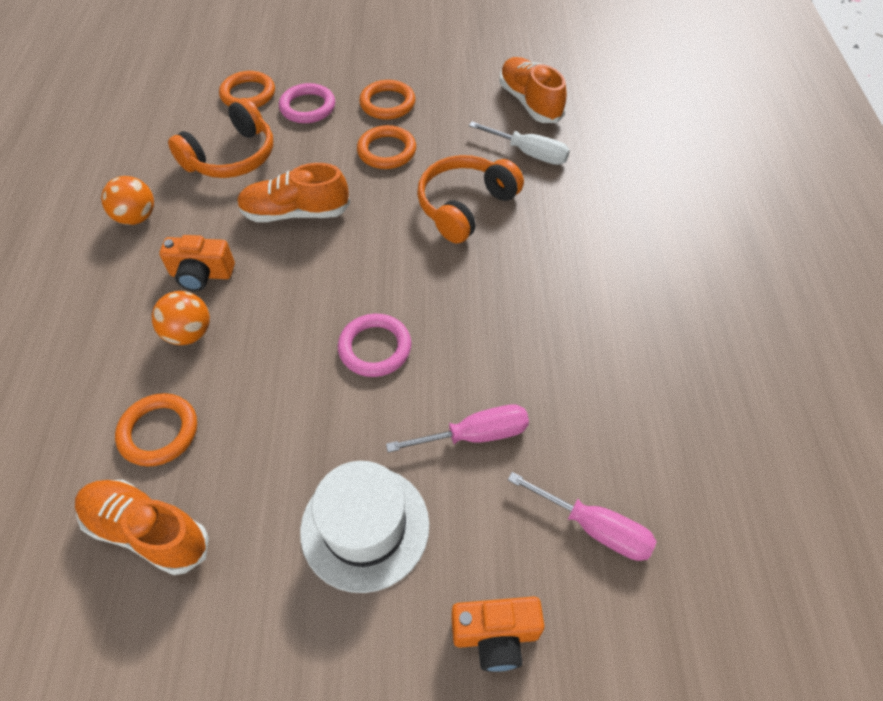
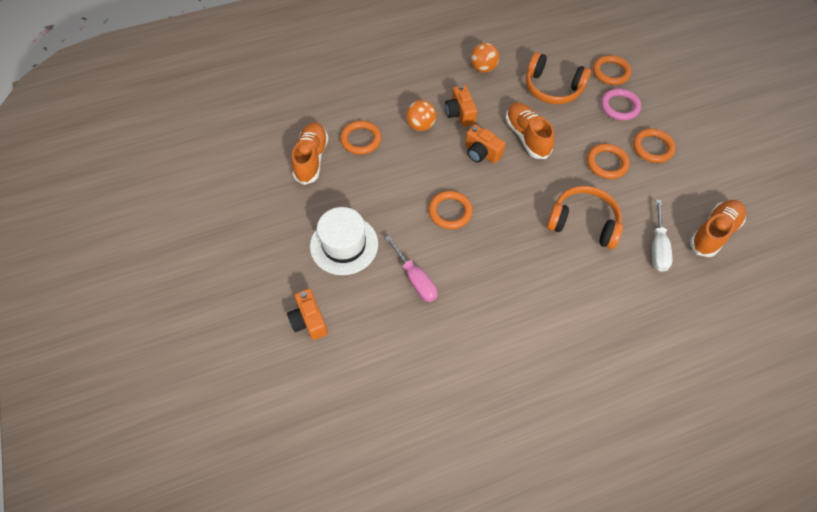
camera: 70 degrees right, 5 degrees up
pink ring [338,314,411,377] -> orange ring [428,191,473,229]
pink screwdriver [508,472,657,561] -> none
none -> orange camera [465,124,506,163]

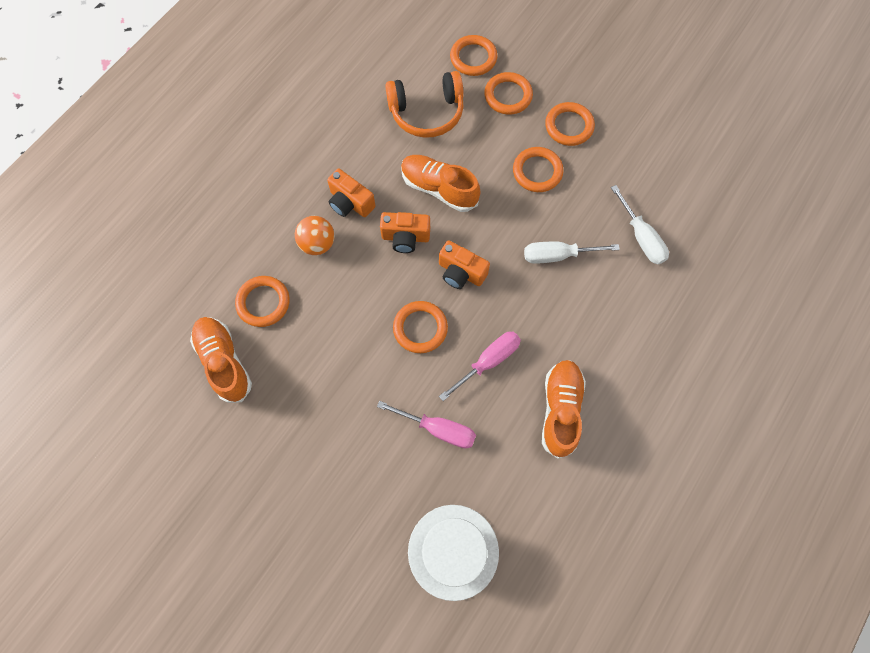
camera: 35 degrees left, 10 degrees up
orange camera [287,288,328,340] -> orange camera moved to [439,240,490,289]
white hat [310,207,378,275] -> white hat moved to [408,505,499,601]
orange ball [471,43,499,73] -> none
orange headphones [547,186,623,249] -> white screwdriver [524,241,620,264]
pink ring [601,89,641,121] -> orange ring [484,72,533,115]
orange shoe [690,200,746,257] -> orange shoe moved to [542,360,586,459]
none -> pink screwdriver [439,332,521,401]

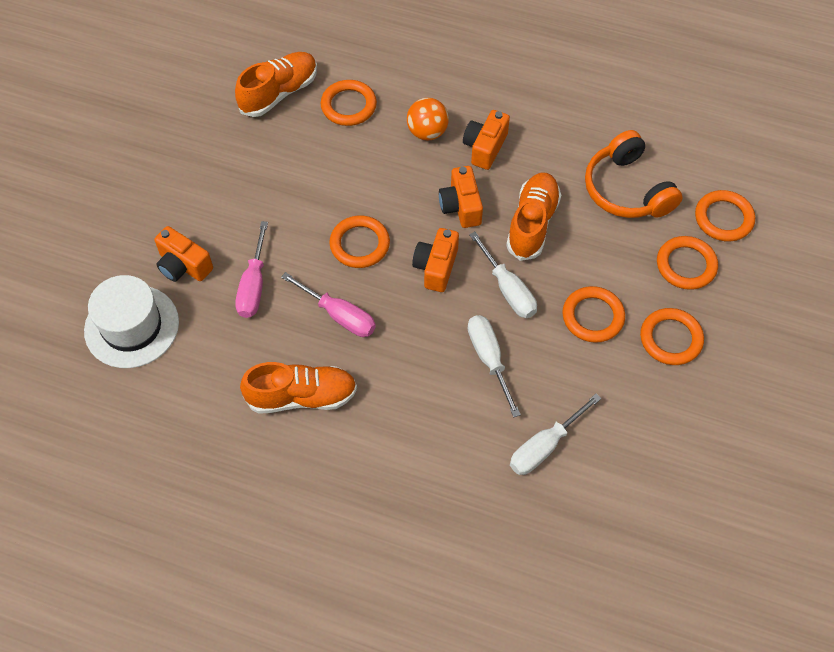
camera: 75 degrees right, 10 degrees down
none -> orange camera [155,226,213,282]
none -> white screwdriver [469,232,537,318]

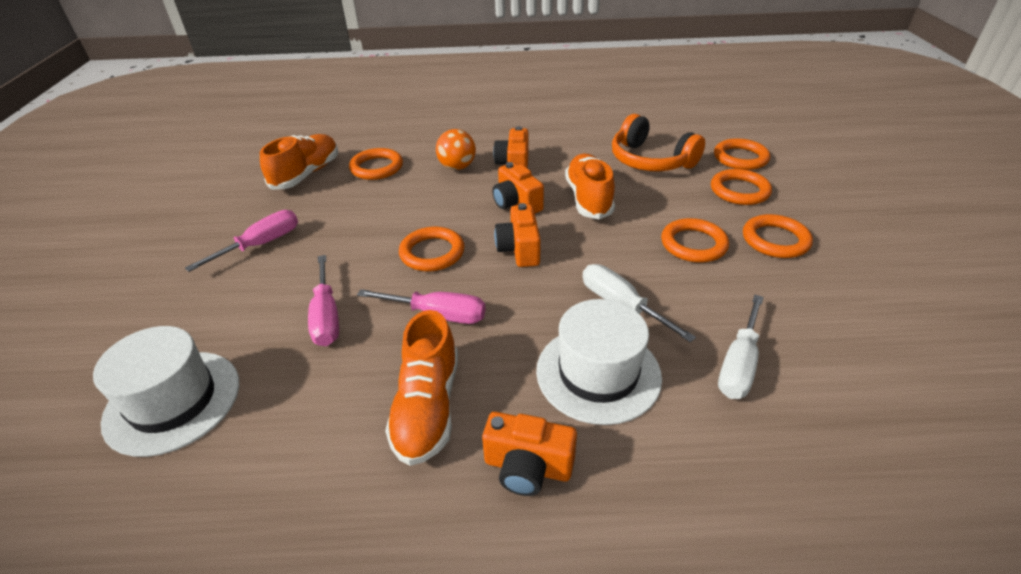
camera: 20 degrees left, 20 degrees down
orange camera [155,226,213,282] -> orange camera moved to [482,412,577,496]
orange shoe [240,362,357,414] -> orange shoe turned 120 degrees clockwise [385,310,458,466]
white screwdriver [469,232,537,318] -> none
none -> pink screwdriver [185,210,298,272]
none -> white hat [536,299,662,425]

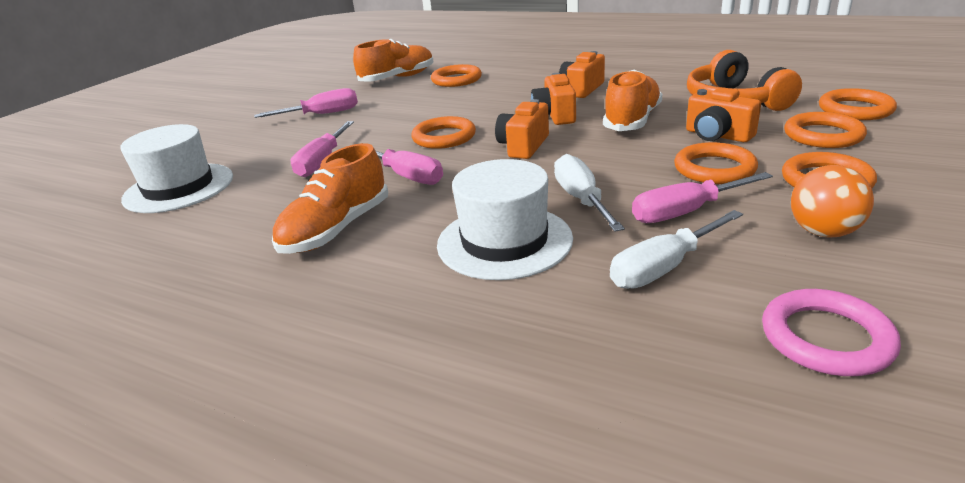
camera: 30 degrees right, 10 degrees down
orange ball [436,129,476,170] -> orange ball moved to [791,165,874,237]
orange camera [482,412,577,496] -> orange camera moved to [686,87,761,142]
none -> pink screwdriver [632,172,773,223]
none -> pink ring [762,289,901,376]

